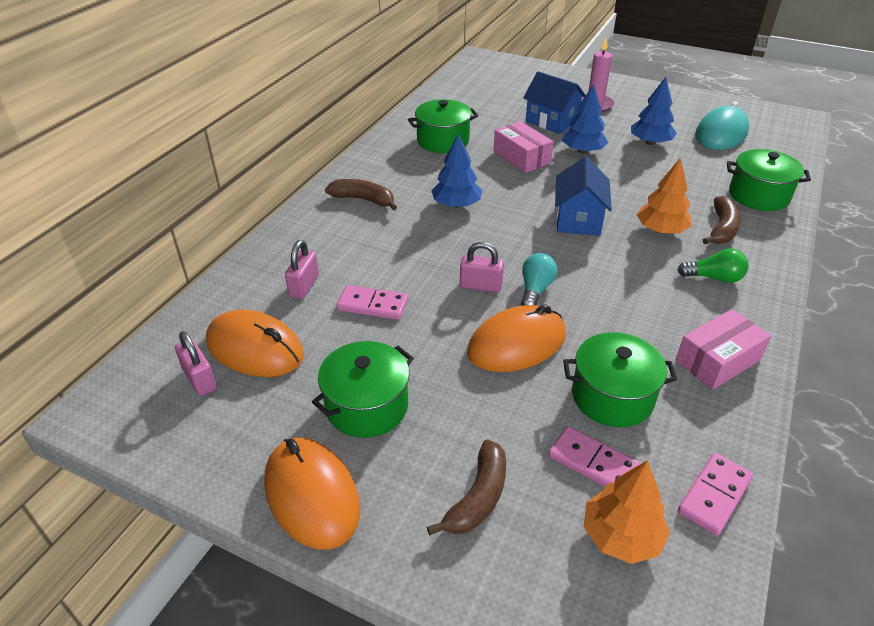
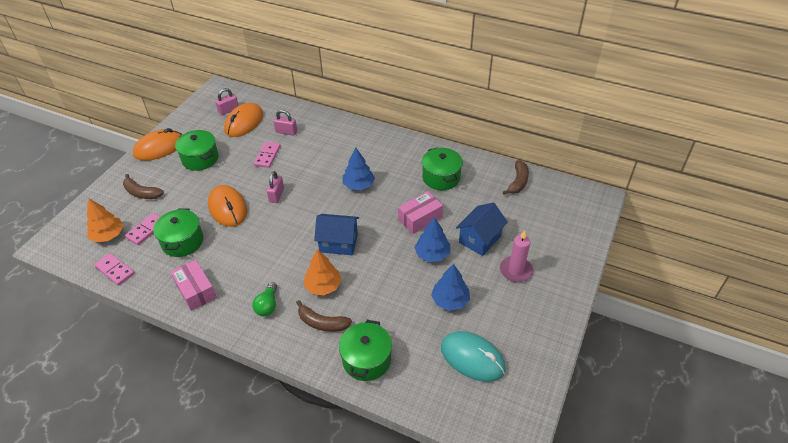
camera: 90 degrees right, 5 degrees up
brown banana [325,179,397,211] -> brown banana moved to [503,160,529,195]
turquoise light bulb [521,253,557,306] -> none

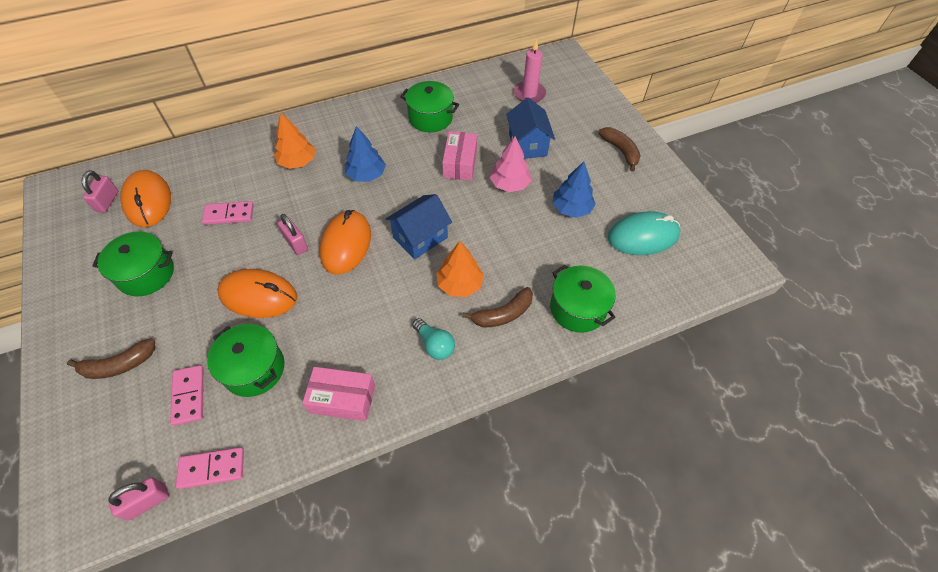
camera: 50 degrees left, 10 degrees up
orange tree [87,198,124,242] -> orange tree moved to [274,112,315,169]
orange mouse [133,128,182,161] -> orange mouse moved to [319,210,371,274]
green light bulb [253,282,277,316] -> turquoise light bulb [412,318,455,360]
pink domino [254,142,281,168] -> pink domino turned 60 degrees counterclockwise [202,201,254,225]
pink padlock [273,110,297,135] -> pink padlock moved to [108,478,169,521]
blue tree [414,217,450,262] -> pink tree [490,136,531,192]
pink candle [500,230,534,282] -> pink candle moved to [514,39,546,103]
brown banana [503,160,529,195] -> brown banana moved to [598,127,641,172]

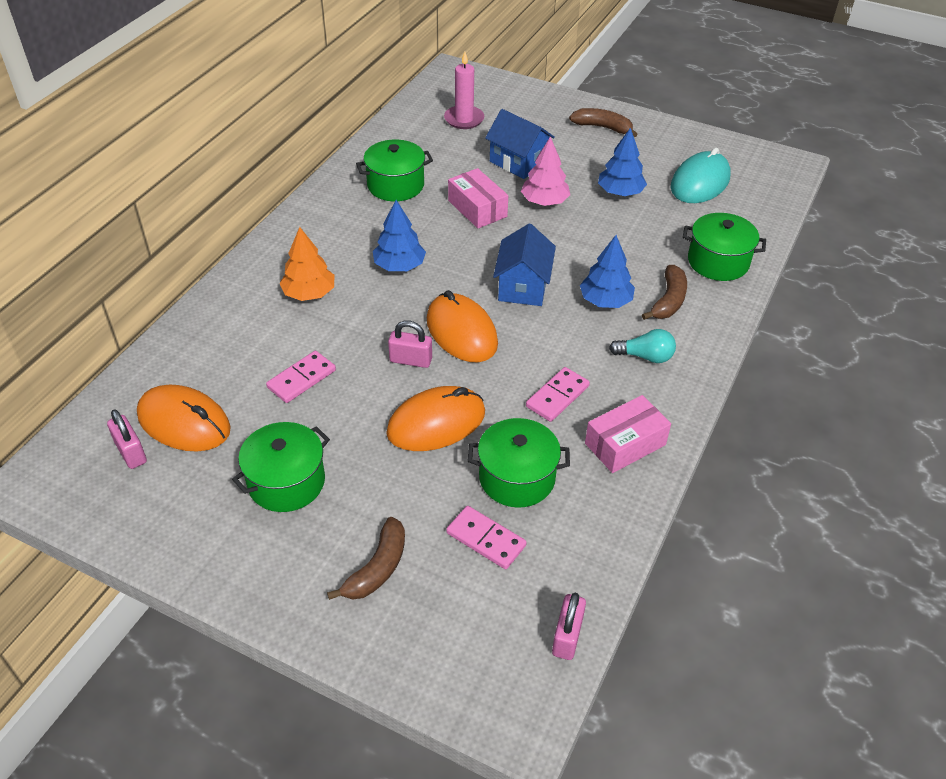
camera: 40 degrees left, 10 degrees down
pink domino [176,447,244,489] -> pink domino moved to [526,367,590,422]
orange tree [437,241,484,297] -> blue tree [580,235,635,308]

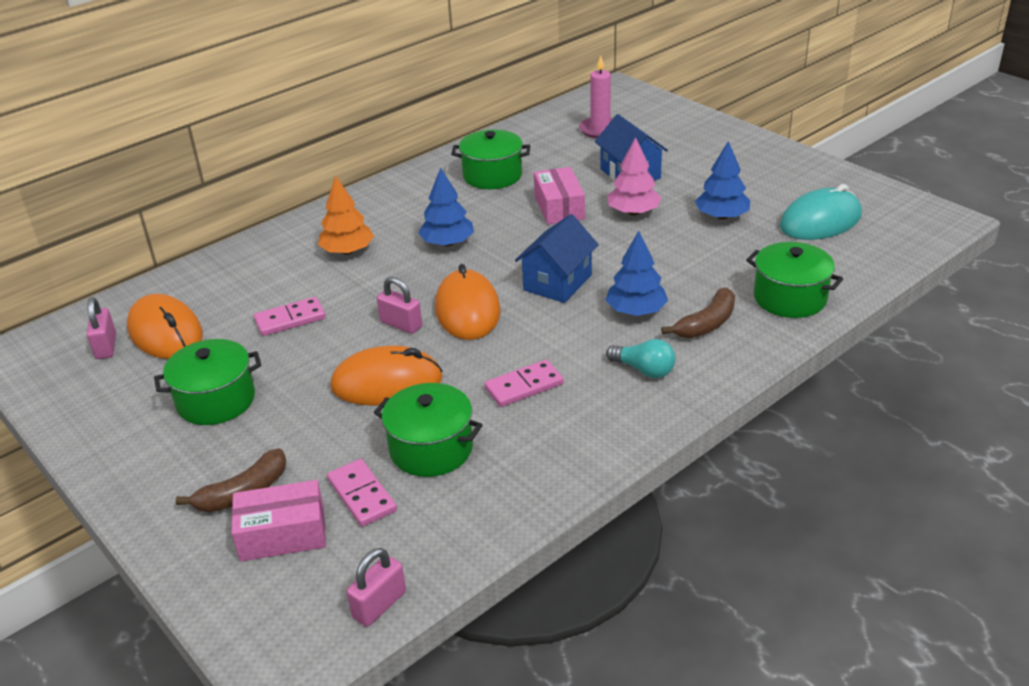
camera: 25 degrees right, 10 degrees down
brown banana [569,108,638,137] -> none
pink box [585,395,671,473] -> pink box moved to [231,480,326,561]

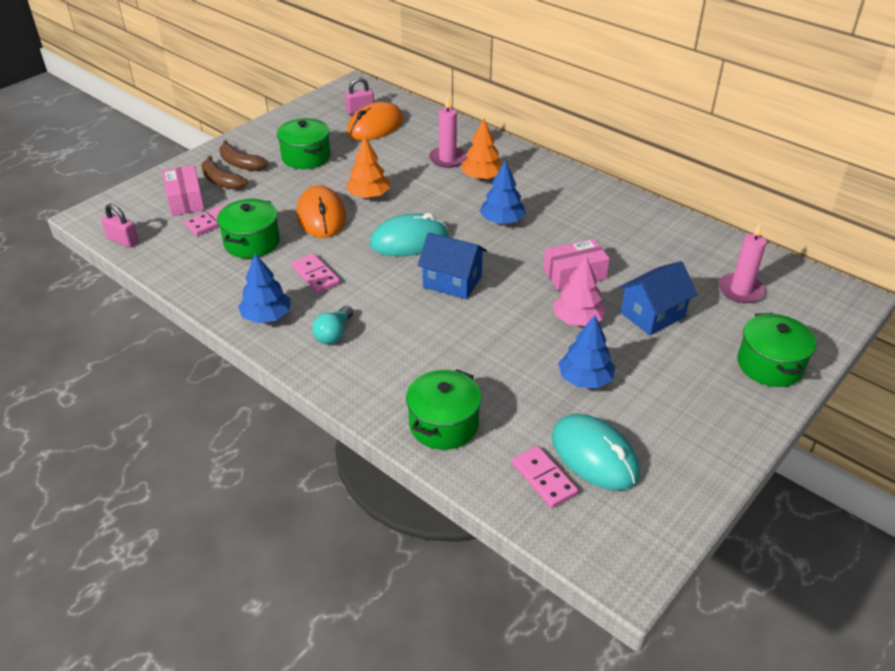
camera: 80 degrees right, 5 degrees up
pink domino [254,297,326,336] -> pink domino moved to [512,446,578,508]
pink padlock [377,277,422,334] -> none
orange mouse [435,264,501,340] -> turquoise mouse [370,213,448,256]
green pot [451,130,530,189] -> green pot moved to [738,313,816,387]
blue tree [606,231,668,316] -> blue tree moved to [238,253,291,323]
brown banana [661,287,735,338] -> brown banana moved to [219,140,268,171]
none -> orange tree [346,136,390,198]
none -> pink candle [429,97,467,168]

